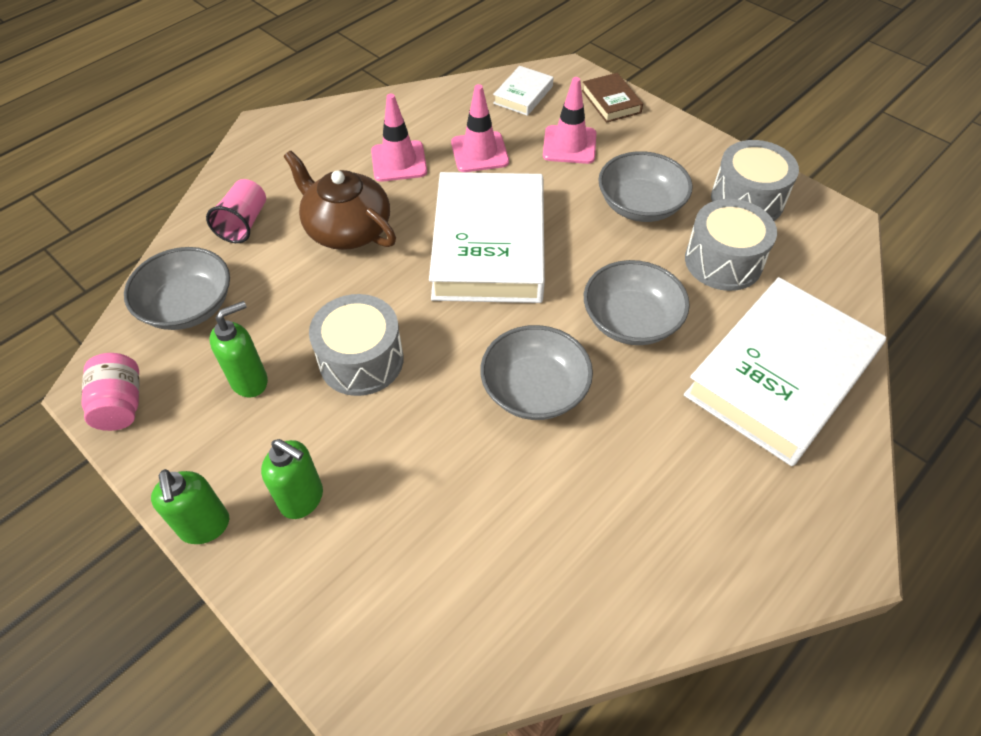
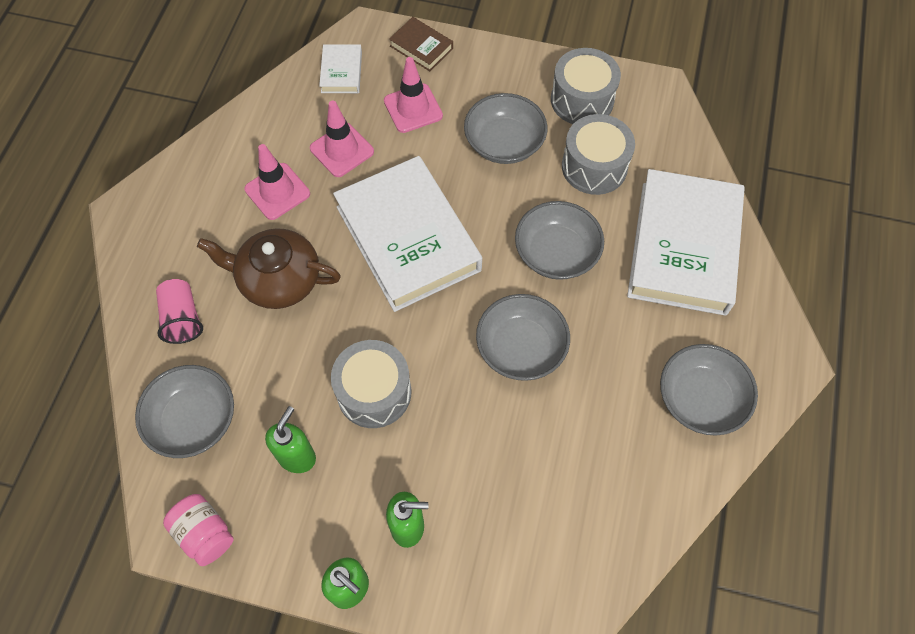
camera: 30 degrees left, 10 degrees up
none -> grey bowl [660,344,758,436]

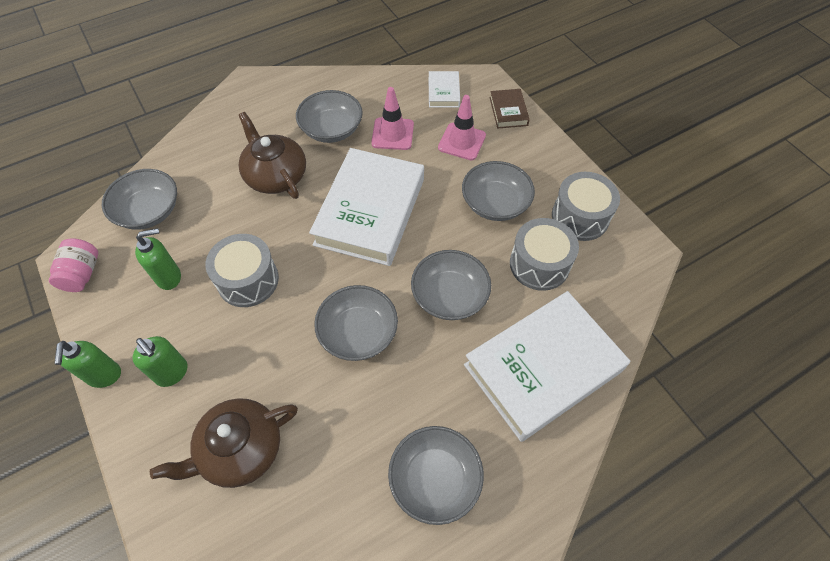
camera: 45 degrees right, 5 degrees down
pink cup [156,279,203,344] -> none
pink traffic cone [244,144,310,220] -> grey bowl [296,90,363,143]
white book [319,44,362,93] -> white book turned 45 degrees counterclockwise [429,71,460,108]
none -> brown teapot [150,398,298,488]

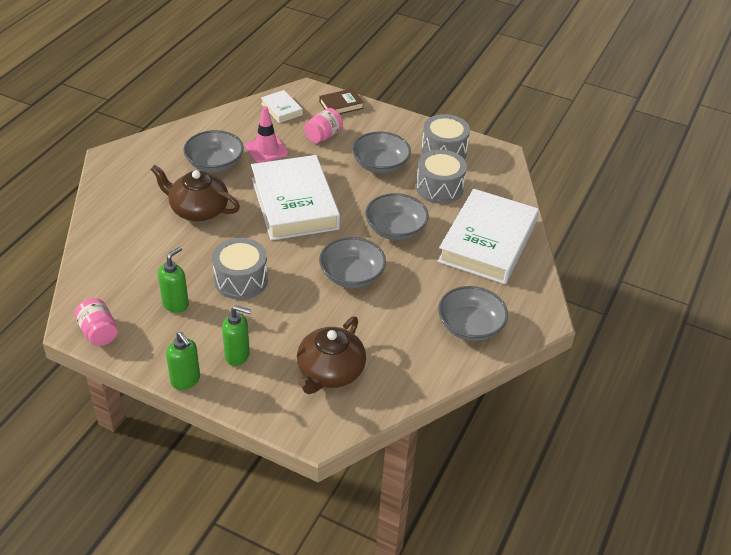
camera: 35 degrees left, 15 degrees down
grey bowl [102,169,177,230] -> none
pink traffic cone [438,95,486,160] -> pink jar [304,108,343,143]
brown book [490,89,530,129] -> brown book turned 75 degrees counterclockwise [319,88,364,114]

